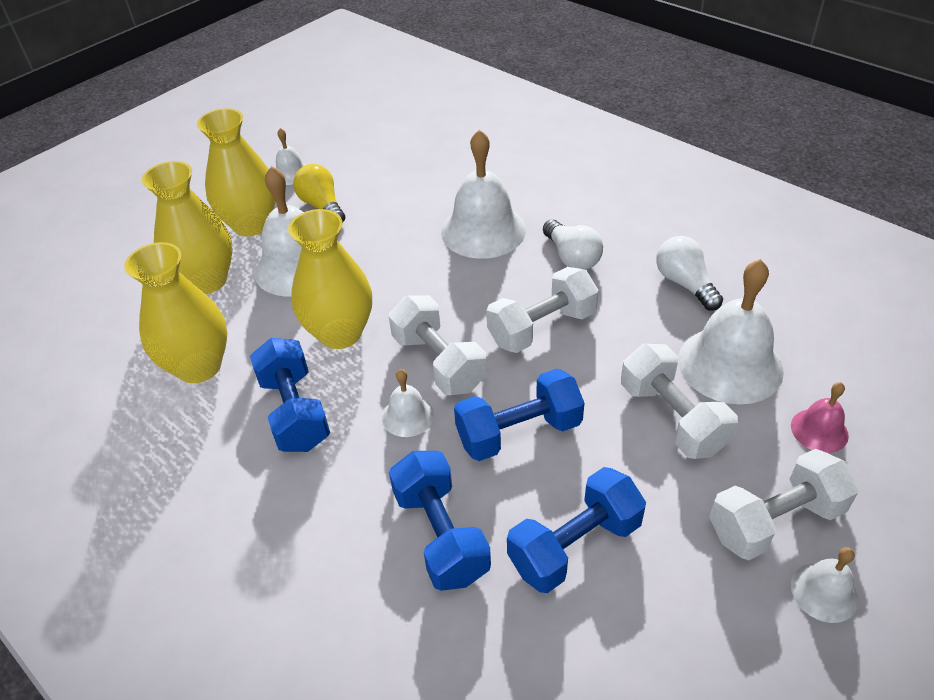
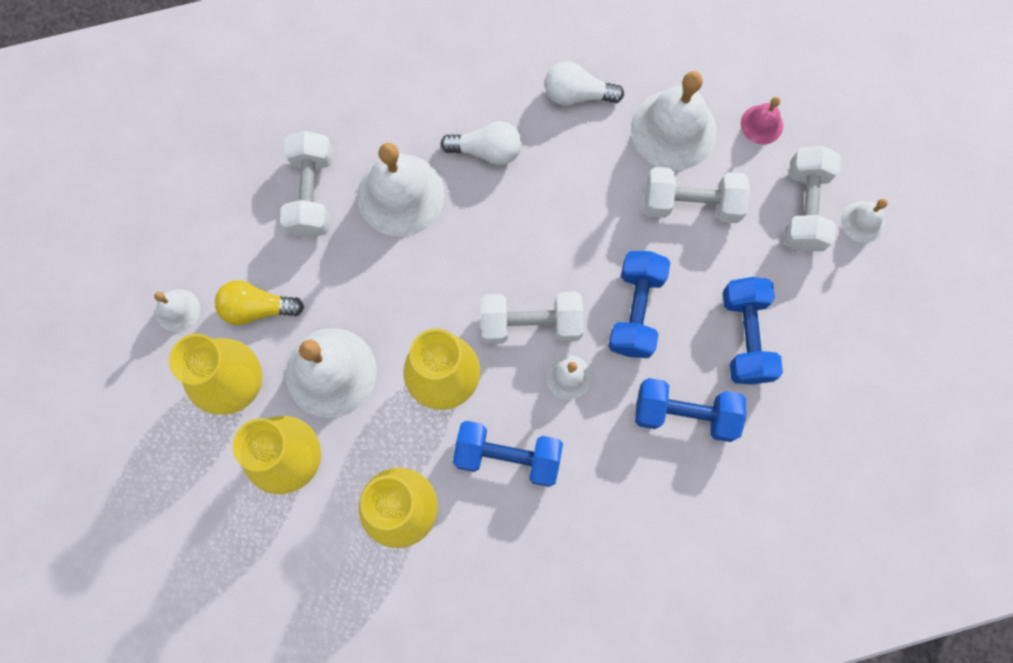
camera: 60 degrees left, 30 degrees up
white dumbbell [486,267,599,353] -> white dumbbell moved to [280,131,333,238]

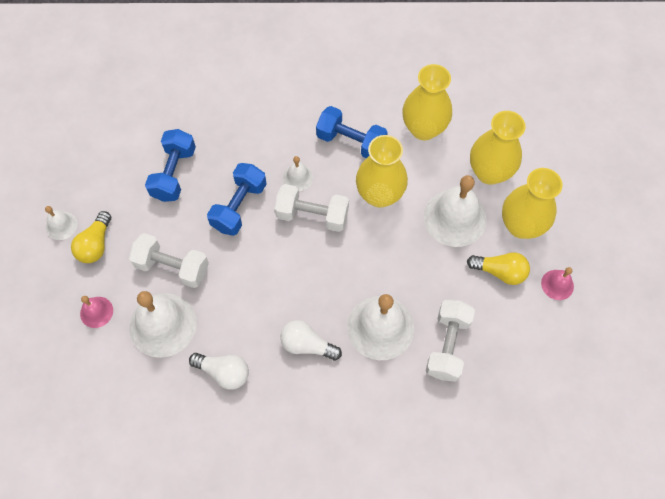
camera: 165 degrees left, 10 degrees down
white bell [154,289,200,332] -> pink bell [541,267,574,300]
blue dumbbell [635,378,746,442] -> none
white dumbbell [784,146,841,252] -> yellow light bulb [71,211,111,263]

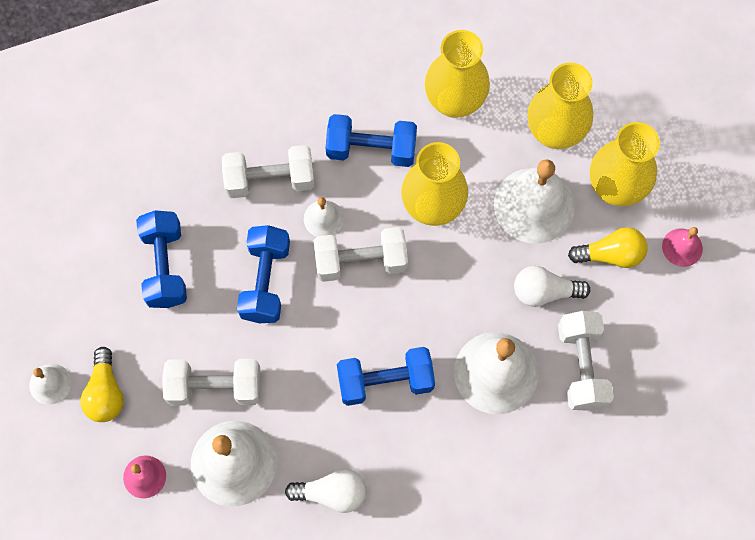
camera: 20 degrees left, 5 degrees up
white light bulb [280,320,342,360] -> white light bulb moved to [514,266,591,307]
none -> white dumbbell [222,145,314,198]
none -> blue dumbbell [337,347,435,406]

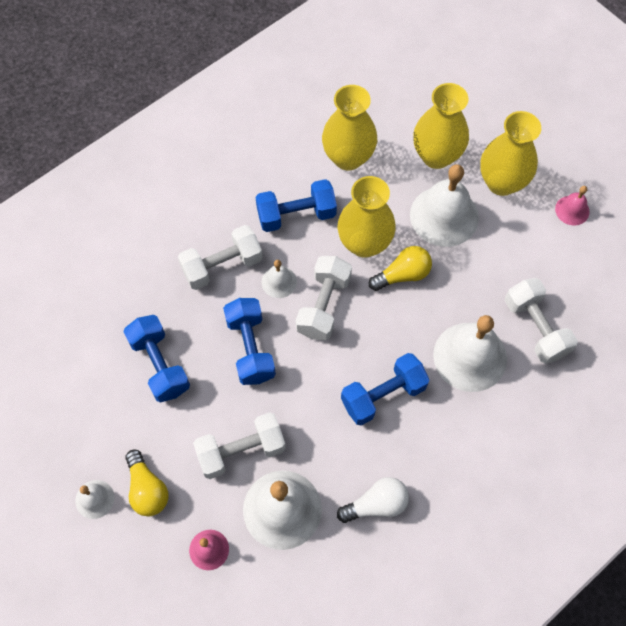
camera: 20 degrees left, 5 degrees down
white dumbbell [314,227,408,282] -> white dumbbell turned 45 degrees counterclockwise [296,256,352,340]
white light bulb [514,266,591,307] -> none
yellow light bulb [568,227,647,268] -> yellow light bulb moved to [369,246,432,291]

